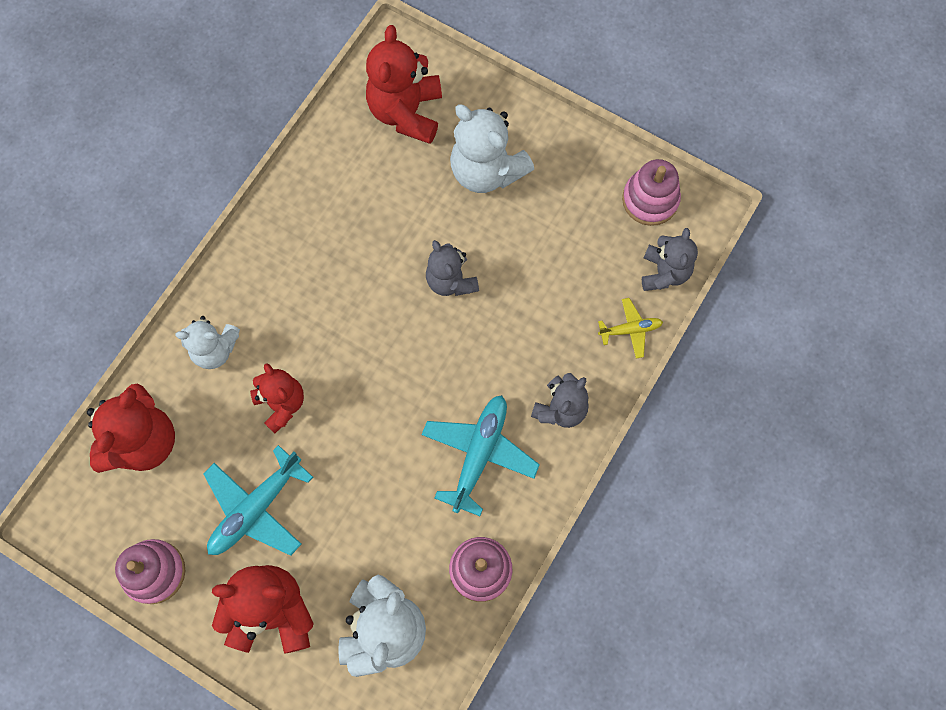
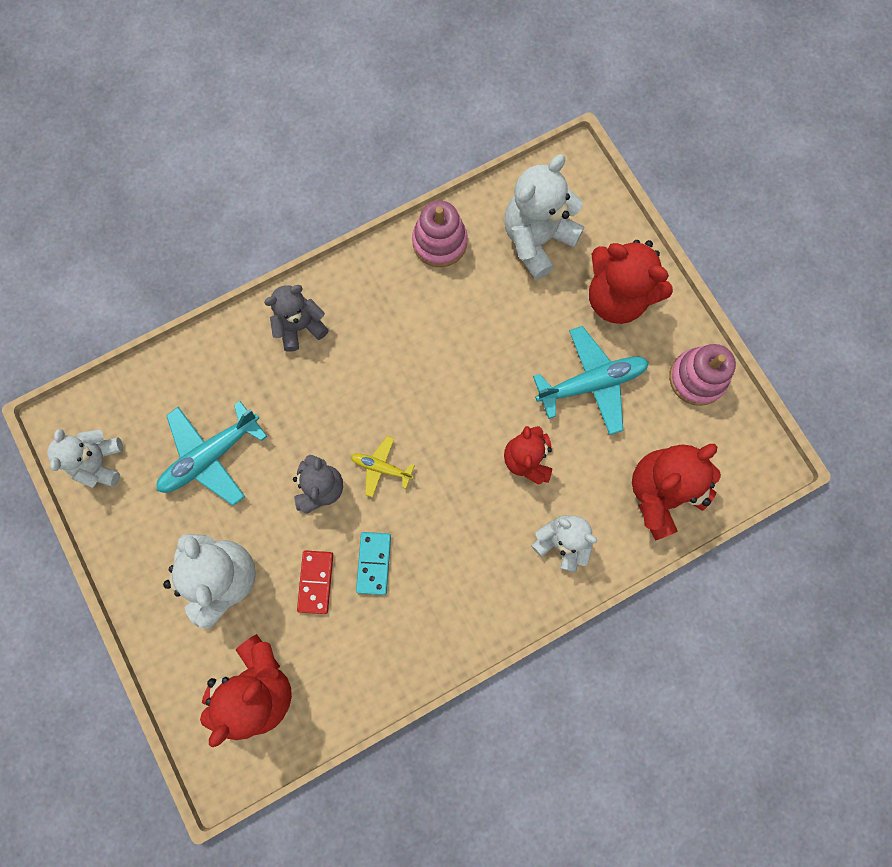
camera: 150 degrees left, 5 degrees up
turquoise plane [421,395,540,516] -> turquoise plane moved to [157,401,267,506]
yellow plane [598,298,663,359] -> yellow plane moved to [351,436,415,497]
pink stacking toy [622,159,681,226] -> white teddy bear [47,429,123,488]
grey teddy bear [642,228,698,291] -> none
none -> red domino [297,550,333,614]
none -> turquoise domino [356,532,391,595]

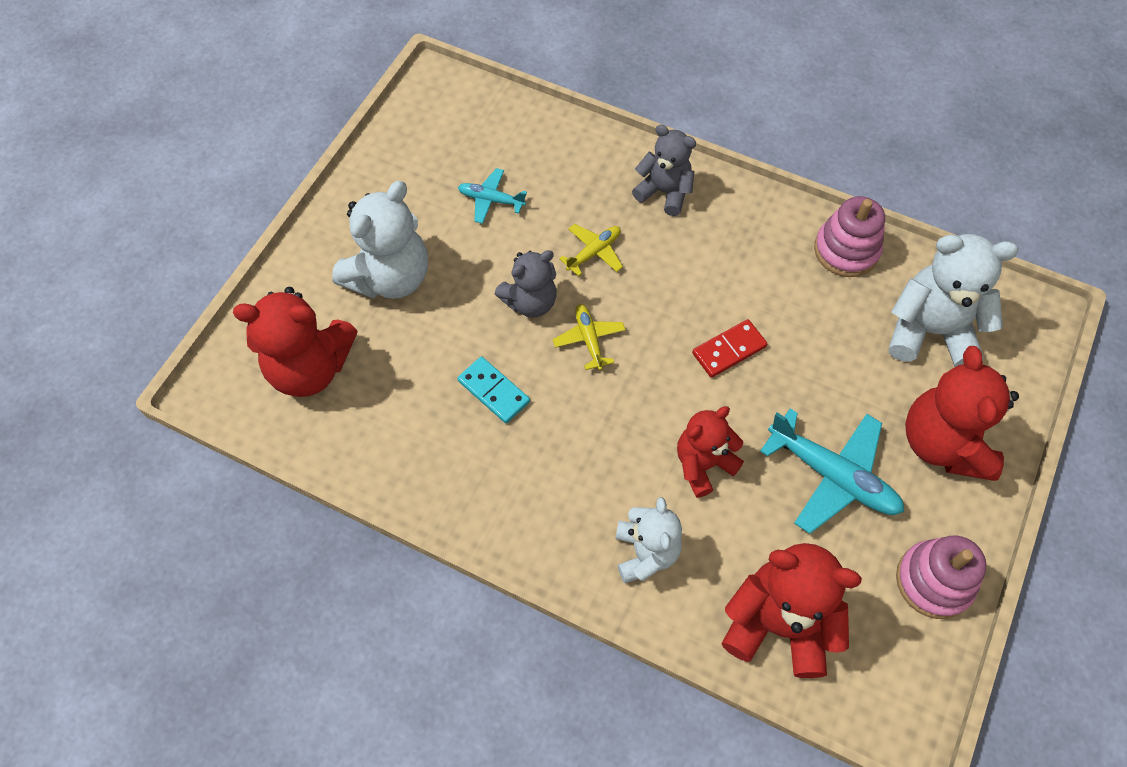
camera: 55 degrees right, 15 degrees down
white teddy bear [47,429,123,488] -> none
turquoise plane [157,401,267,506] -> turquoise plane [458,168,527,224], size x0.54
red domino [297,550,333,614] -> red domino moved to [692,319,767,378]
turquoise domino [356,532,391,595] -> turquoise domino turned 75 degrees clockwise [457,356,530,424]
none -> yellow plane [559,224,623,276]

